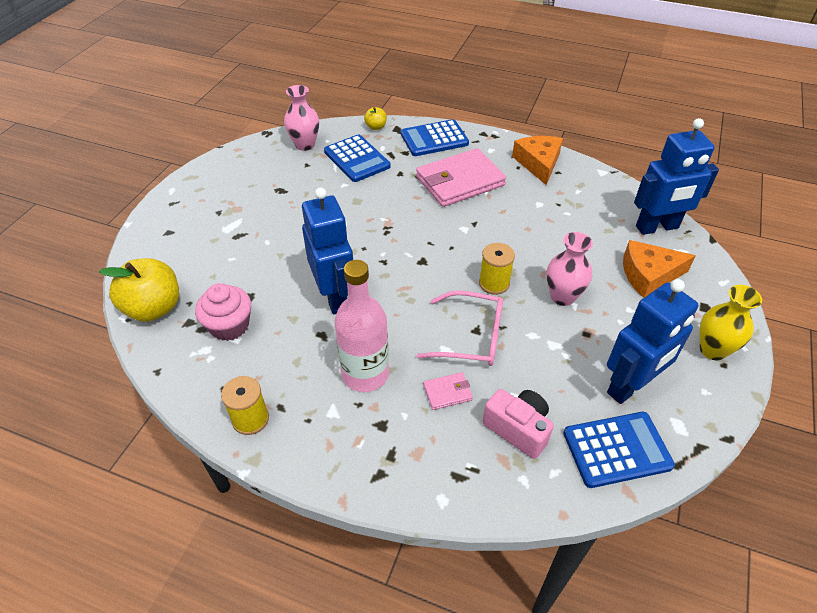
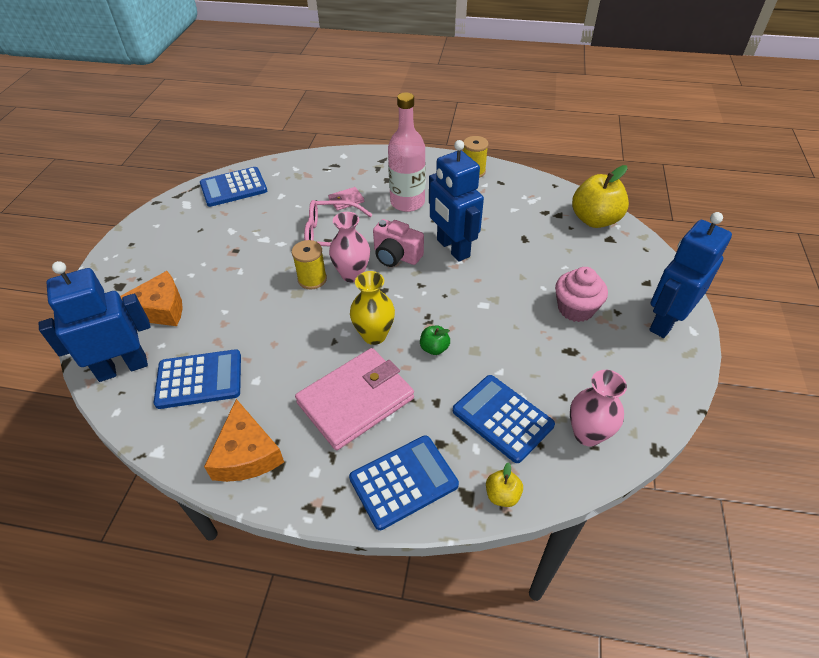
camera: 170 degrees right, 0 degrees up
pink cupcake [195,283,251,341] -> pink cupcake moved to [555,267,608,322]
pink camera [483,389,554,459] -> pink camera moved to [373,219,424,267]
pink vase [546,232,593,306] -> pink vase moved to [329,212,370,282]
blue robot [607,279,698,404] -> blue robot moved to [649,212,732,338]
yellow vase [699,285,762,360] -> yellow vase moved to [350,271,395,345]
none -> blue calculator [154,349,241,409]
none -> green apple [420,326,450,355]

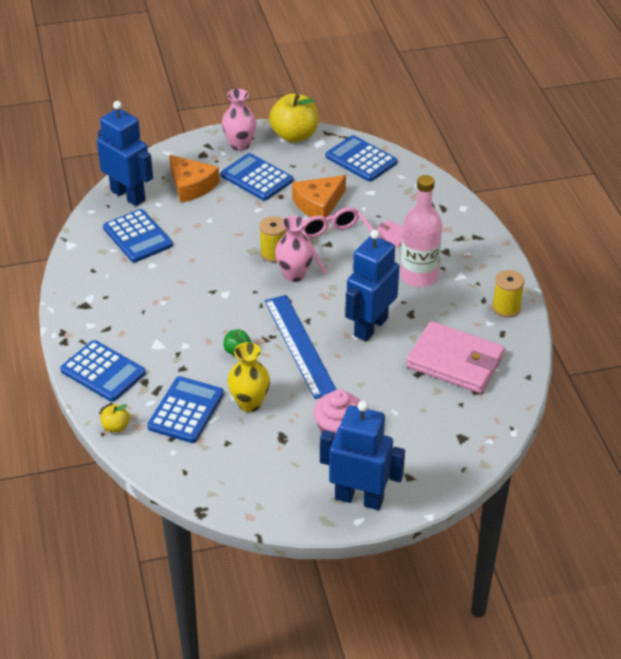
camera: 65 degrees right, 5 degrees down
orange cheese [204,399,284,482] -> orange cheese moved to [292,175,346,217]
pink wallet [295,348,414,450] -> pink wallet moved to [406,321,505,393]
yellow vase [350,271,395,345] -> yellow vase moved to [228,342,270,412]
pink camera [373,219,424,267] -> none
pink vase [570,370,627,446] -> pink vase moved to [222,89,256,151]
yellow apple [572,165,629,228] -> yellow apple moved to [269,94,318,143]
none -> blue calculator [220,153,293,201]
none -> blue ruler [265,295,337,399]

